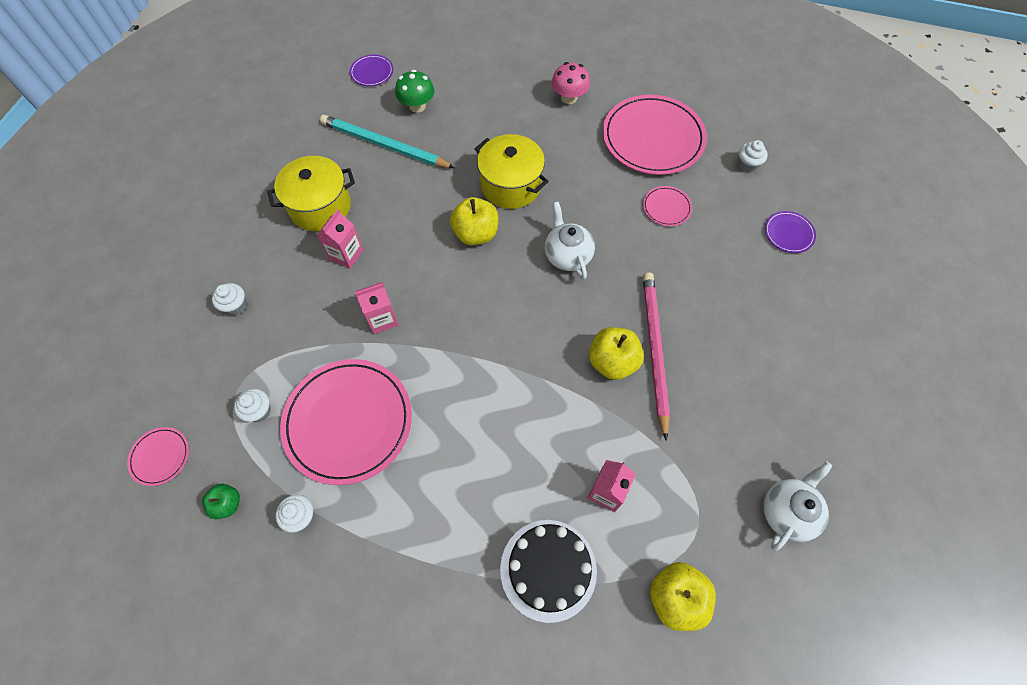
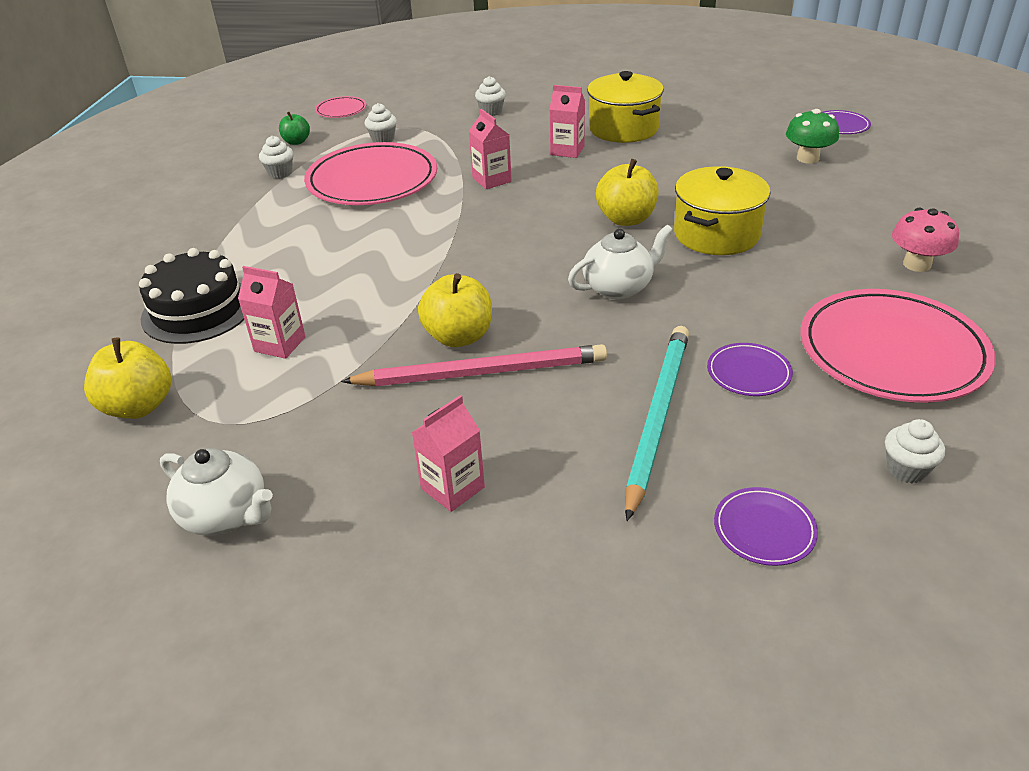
camera: 85 degrees right, 25 degrees down
turquoise pencil [320,115,455,168] -> turquoise pencil moved to [625,326,689,521]
pink plate [643,186,692,226] -> purple plate [707,343,793,396]
none -> pink carton [411,395,485,512]

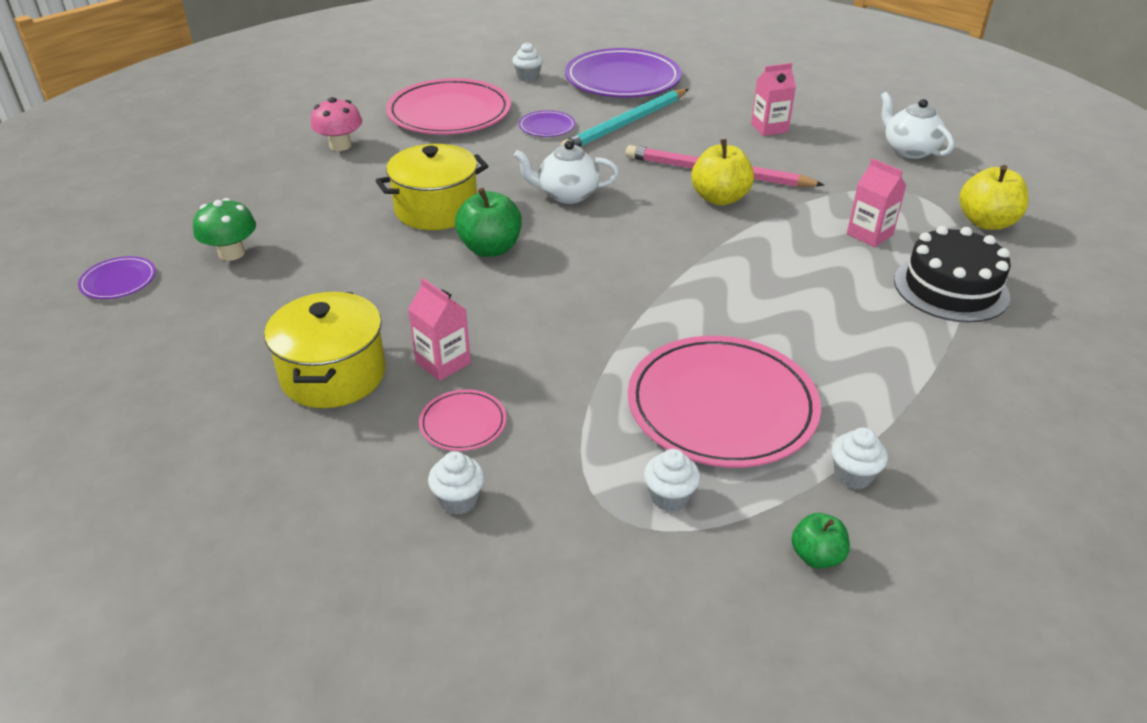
camera: 155 degrees left, 0 degrees up
pink plate [315,96,366,118] -> pink plate moved to [419,390,507,451]
pink carton [469,109,512,189] -> none
yellow apple [596,159,659,226] -> green apple [455,188,522,257]
purple plate [714,487,818,566] -> purple plate [565,48,682,98], size x2.23

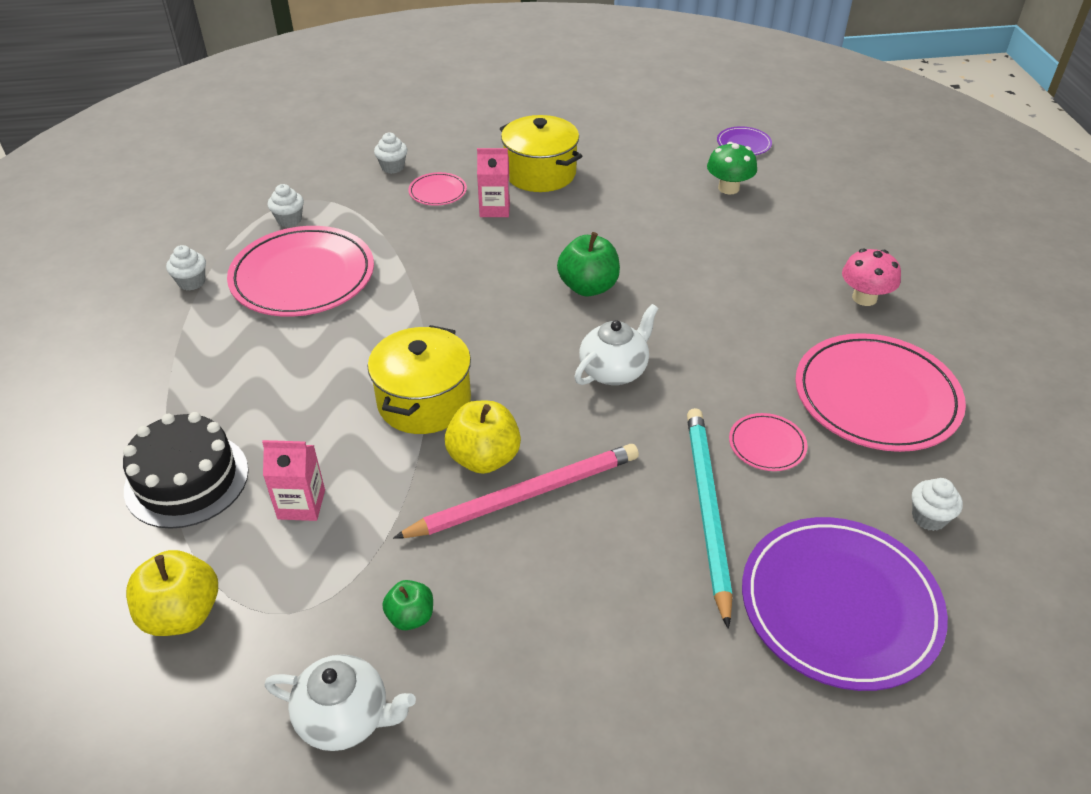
camera: 135 degrees right, 5 degrees up
yellow pot [375,144,488,230] -> yellow pot moved to [368,325,471,434]
purple plate [519,110,576,137] -> pink plate [729,413,807,471]
pink carton [751,63,796,136] -> none
green apple [791,513,850,569] -> green apple moved to [382,580,433,630]

